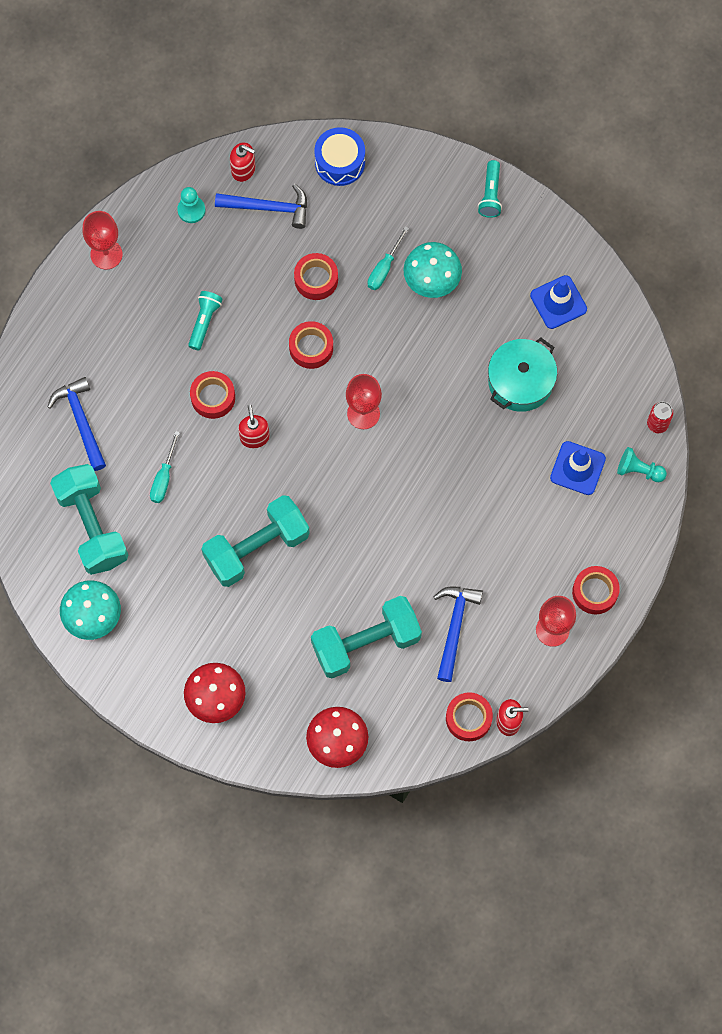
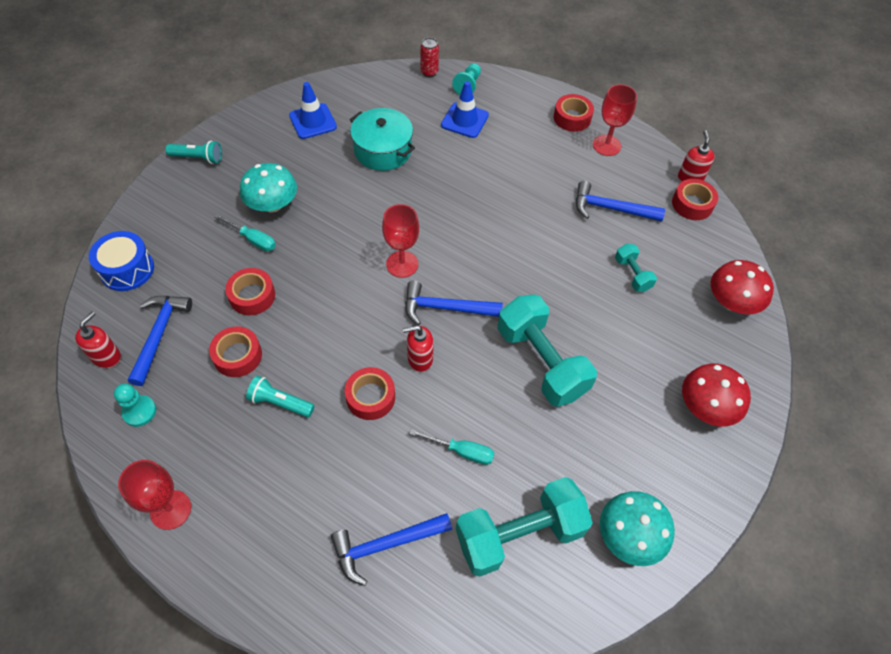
camera: 90 degrees left, 15 degrees down
red tape [289,321,333,369] -> red tape moved to [209,326,262,377]
turquoise dumbbell [311,596,422,678] -> turquoise dumbbell [615,244,657,292], size x0.48
none -> blue hammer [405,281,503,325]

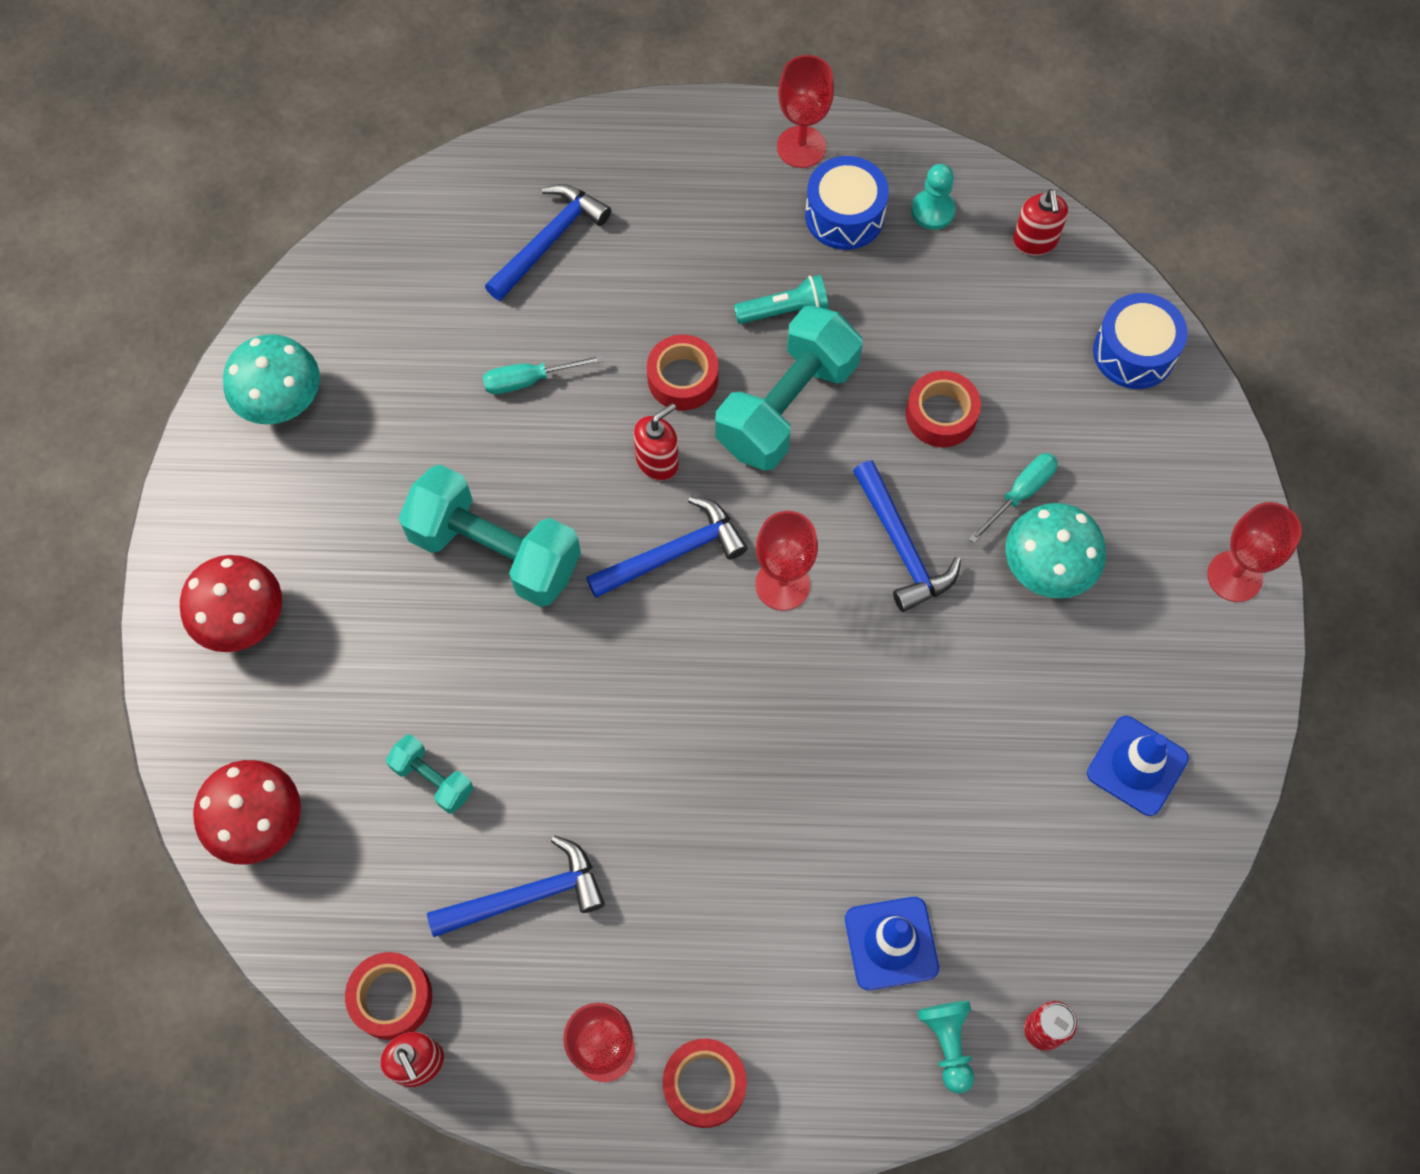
camera: 150 degrees right, 10 degrees up
blue hammer [128,296,192,386] -> blue hammer moved to [853,460,961,612]
turquoise flashlight [166,141,222,164] -> red goblet [1207,502,1302,602]
red tape [209,326,262,377] -> none
turquoise screwdriver [214,214,276,251] -> turquoise screwdriver turned 135 degrees clockwise [968,453,1058,543]
turquoise pot [350,108,415,171] -> none
turquoise dumbbell [456,477,593,577] -> turquoise dumbbell moved to [715,306,863,471]
none -> blue drum [805,156,889,250]

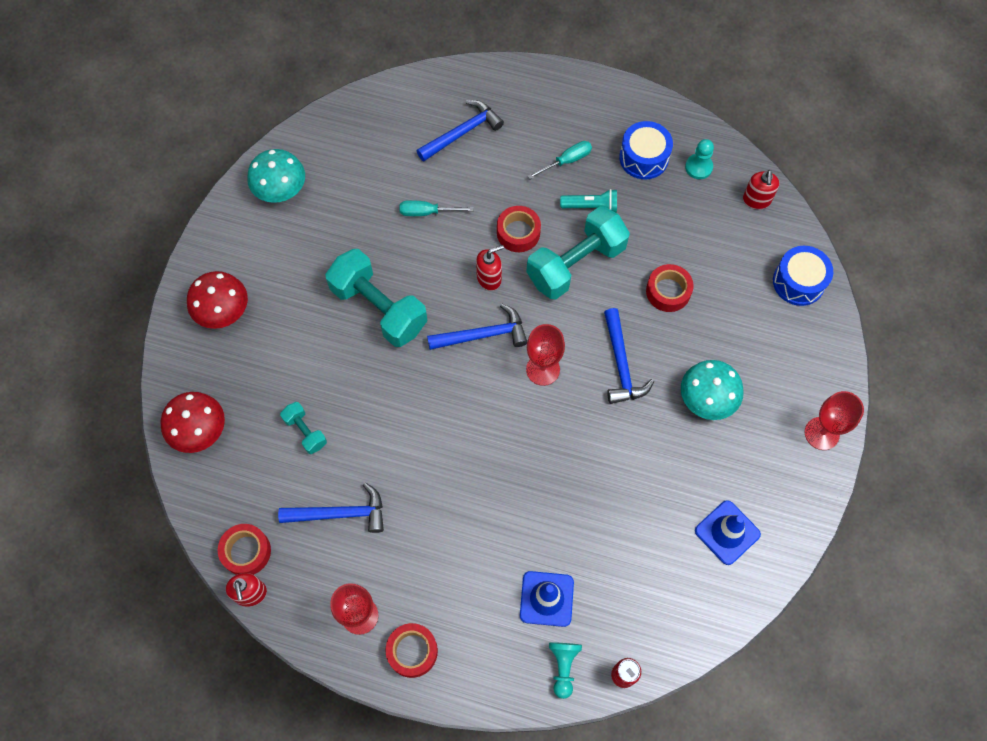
camera: 15 degrees right, 0 degrees up
red goblet [777,55,834,168] -> none
turquoise screwdriver [968,453,1058,543] -> turquoise screwdriver moved to [528,141,592,179]

